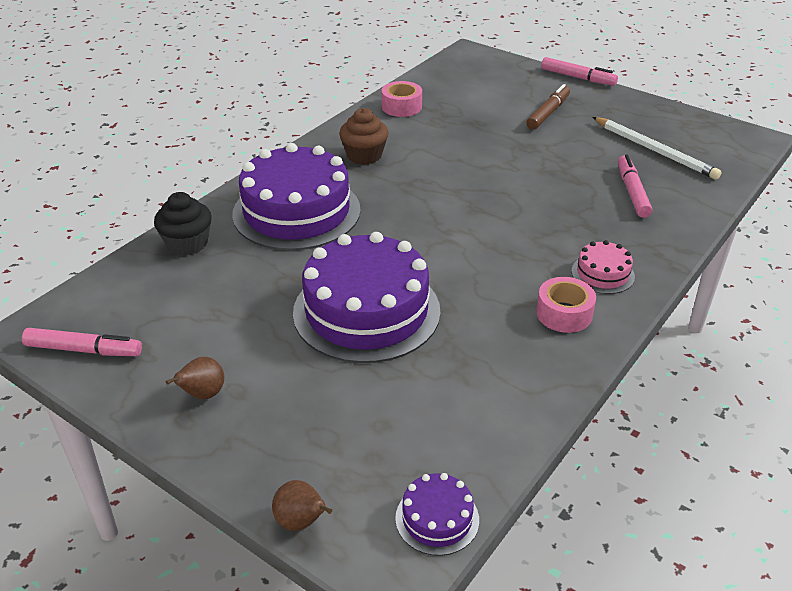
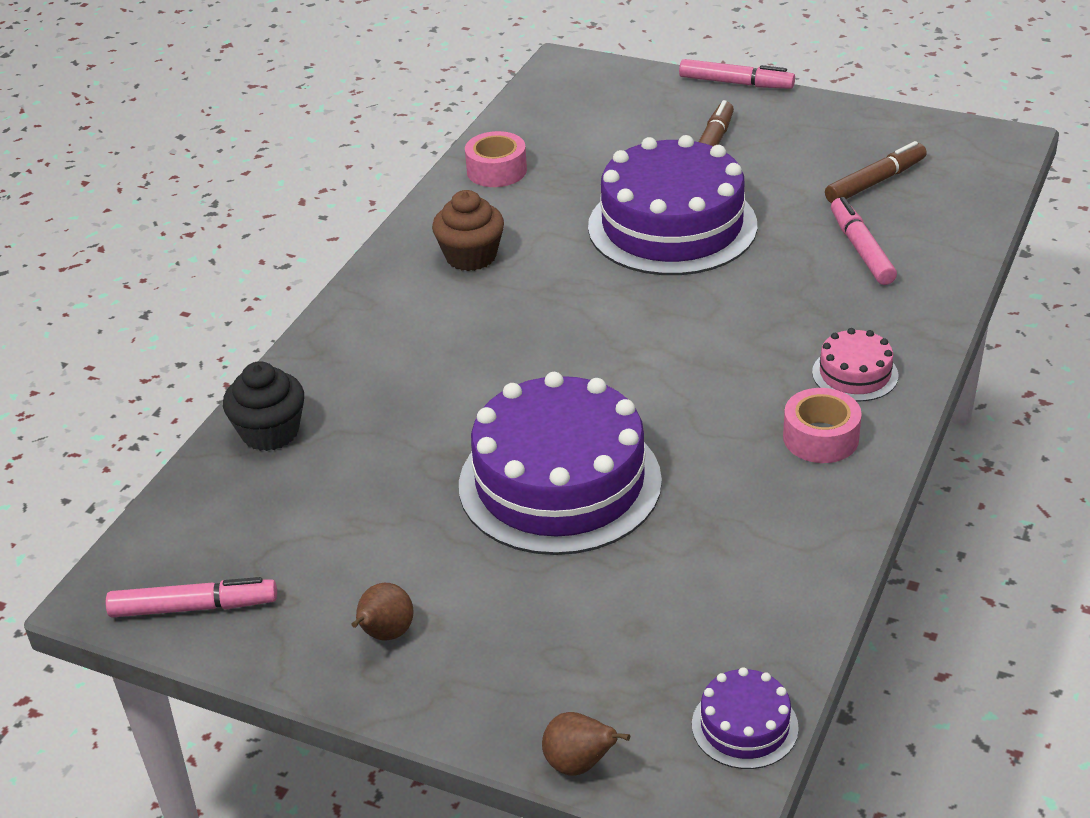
camera: 10 degrees left, 0 degrees up
purple cake [232,143,361,250] -> purple cake moved to [588,135,757,275]
white pencil [592,117,722,180] -> brown marker [825,141,927,203]

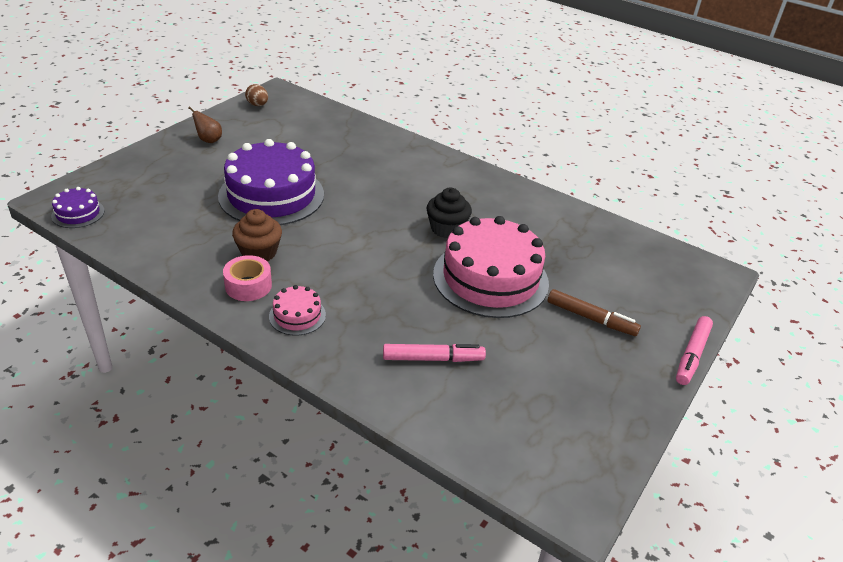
camera: 95 degrees right, 0 degrees up
pink marker [106,577,277,617] -> brown egg [245,84,268,106]
black cupcake [223,361,304,451] -> black cupcake moved to [427,188,472,238]
brown cupcake [432,190,504,271] -> brown cupcake moved to [232,209,282,261]
pink tape [465,131,527,187] -> none
brown pear [542,712,630,776] -> none
purple cake [588,135,757,275] -> pink cake [433,216,549,318]
brown marker [825,141,927,203] -> none

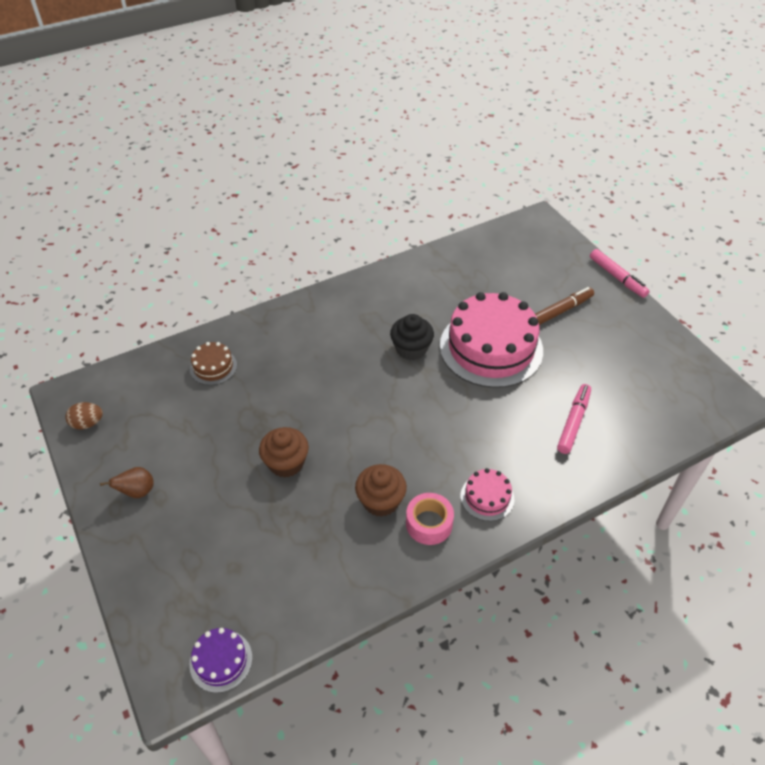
camera: 60 degrees left, 10 degrees up
purple cake [218,139,324,225] -> brown cupcake [259,427,309,478]
none -> brown cake [190,342,237,385]

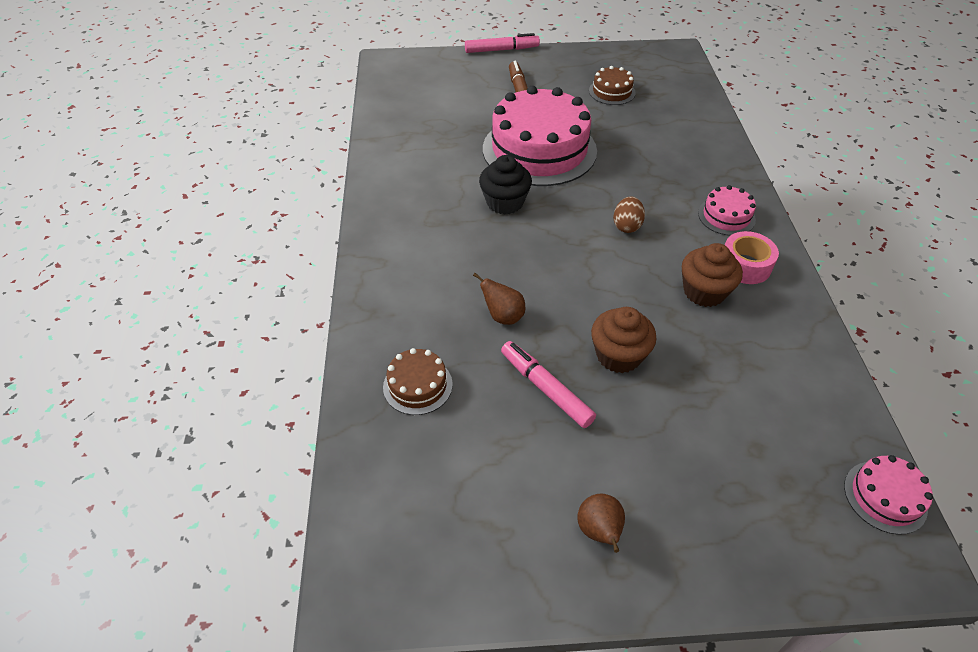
camera: 65 degrees left, 0 degrees up
brown egg [65,402,103,429] -> brown egg moved to [613,196,645,233]
purple cake [189,628,252,693] -> pink cake [844,455,933,535]
pink marker [557,384,591,454] -> pink marker moved to [501,341,596,428]
none -> brown pear [473,273,525,325]
none -> brown cake [589,66,636,105]

